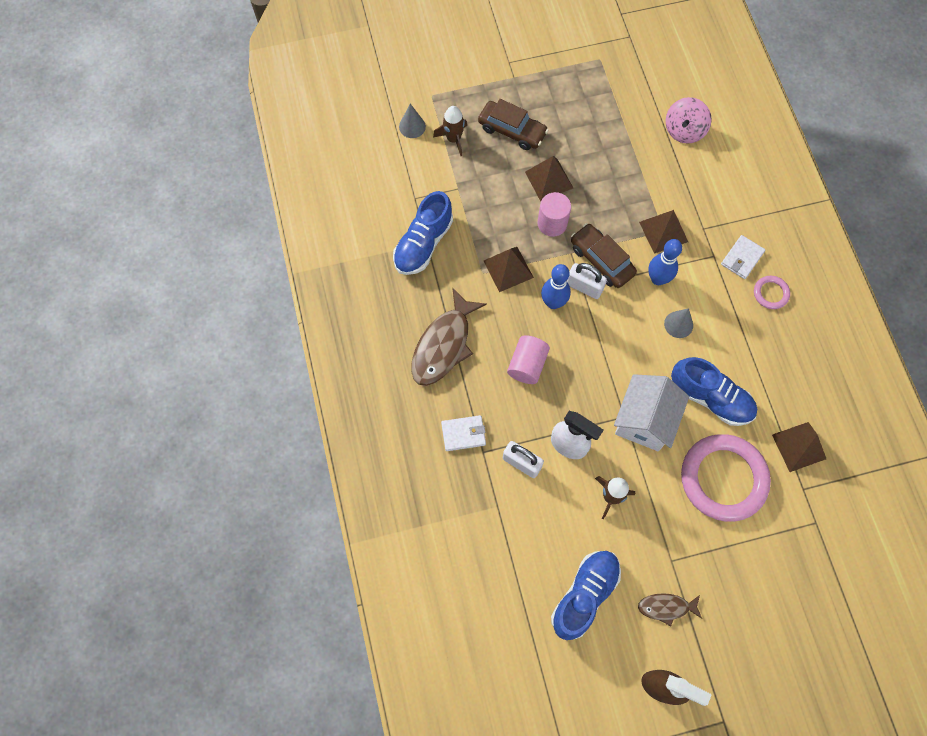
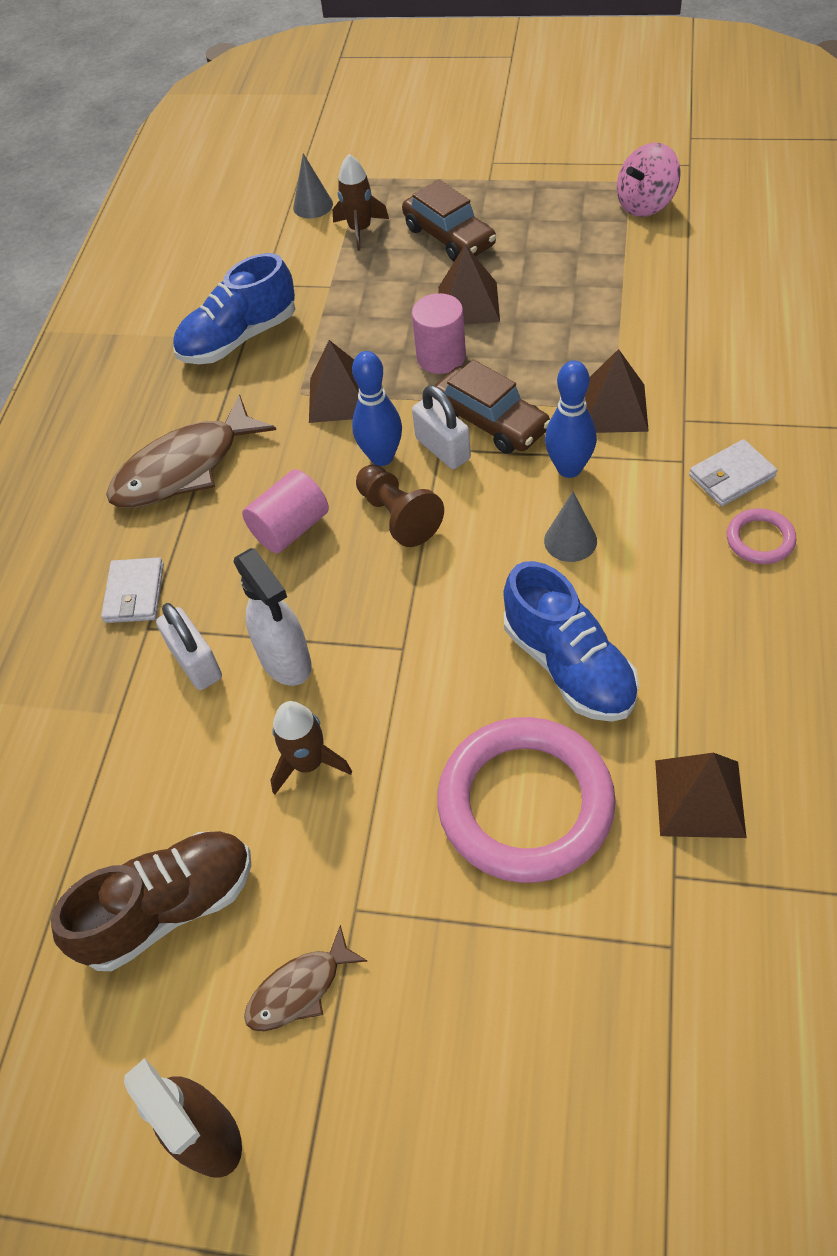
camera: 30 degrees right, 15 degrees down
white wallet [441,415,486,451] -> white wallet turned 75 degrees clockwise [101,557,164,623]
blue shoe [551,551,621,640] -> brown shoe [51,831,251,971]
brown car [571,223,637,288] -> brown car turned 150 degrees clockwise [432,360,550,454]
white house [614,374,689,451] -> none
brown fish [638,593,702,626] -> brown fish turned 60 degrees counterclockwise [244,925,368,1032]
pink spinning top [666,97,712,144] -> pink spinning top moved to [617,143,681,217]
none -> brown pawn [356,464,444,547]

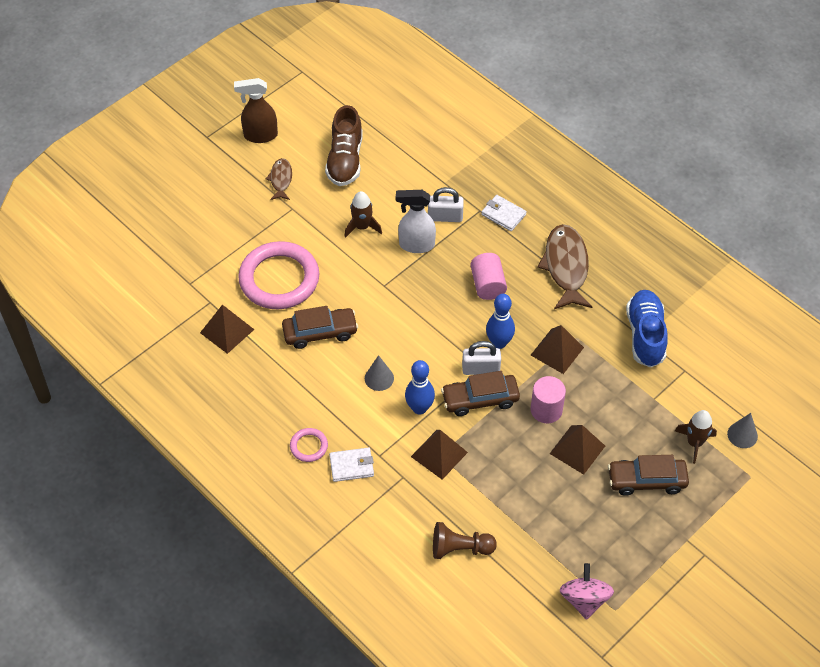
camera: 120 degrees right, 0 degrees up
brown pawn [356,464,444,547] -> brown pawn moved to [433,522,497,559]
blue shoe [504,561,639,722] -> brown car [282,306,358,349]
white wallet [689,439,777,506] -> white wallet turned 75 degrees clockwise [329,447,374,482]

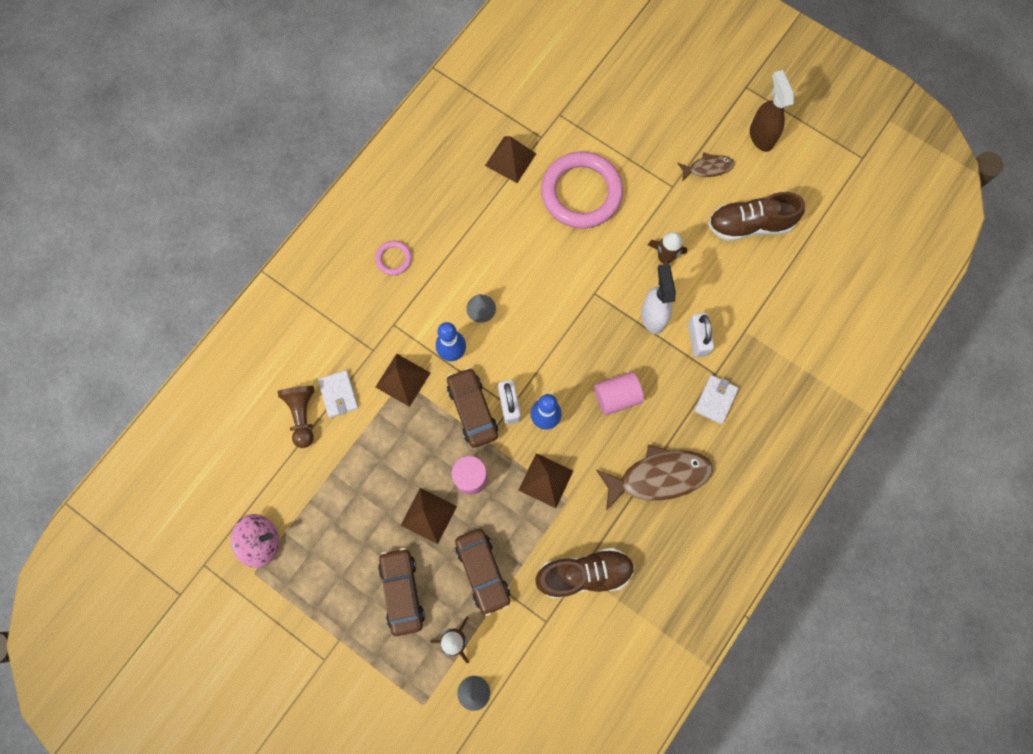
camera: 80 degrees right, 20 degrees up
brown car [282,306,358,349] -> brown car moved to [455,529,510,616]
white wallet [329,447,374,482] -> white wallet moved to [318,370,359,418]
blue shoe [626,290,668,368] -> brown shoe [535,548,635,599]

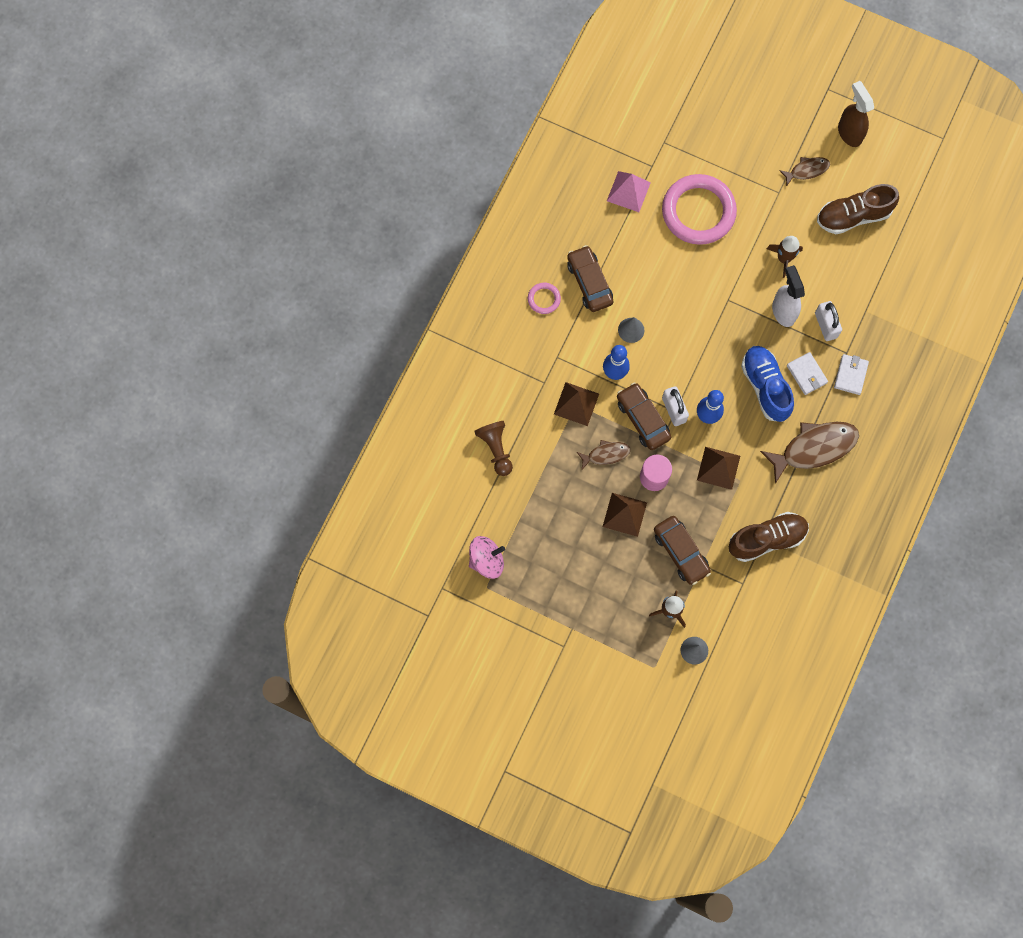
camera: 10 degrees left, 0 degrees up
white wallet [318,370,359,418] -> white wallet moved to [787,352,828,395]
brown car [378,548,425,636] -> brown car moved to [567,245,613,312]
brown pyramid [485,136,536,183] -> pink pyramid [607,171,651,212]
pink cylinder [594,372,644,415] -> blue shoe [741,346,794,422]
none -> brown fish [577,440,631,469]

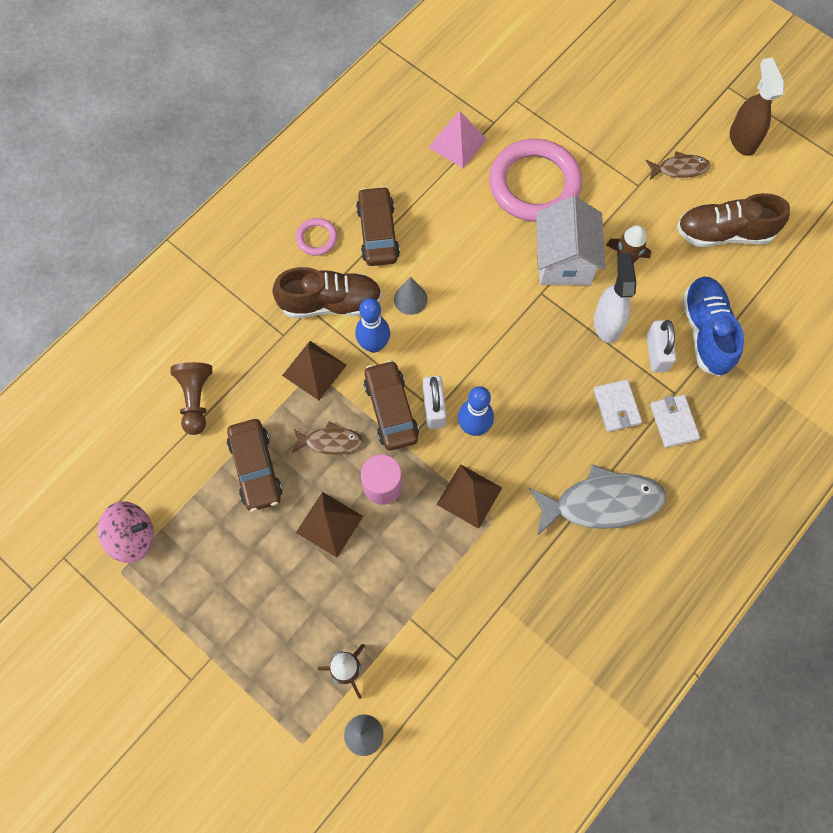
camera: 15 degrees right, 5 degrees down
brown car [654,516,711,585] -> brown car moved to [227,419,283,512]
brown shoe [729,512,809,562] -> brown shoe moved to [272,267,382,318]
blue shoe [741,346,794,422] -> blue shoe moved to [682,276,744,376]
brown fish [760,422,859,484] -> grey fish [529,464,666,536]
white wallet [834,354,869,395] -> white wallet turned 45 degrees counterclockwise [650,395,700,448]
none -> white house [536,196,606,285]

